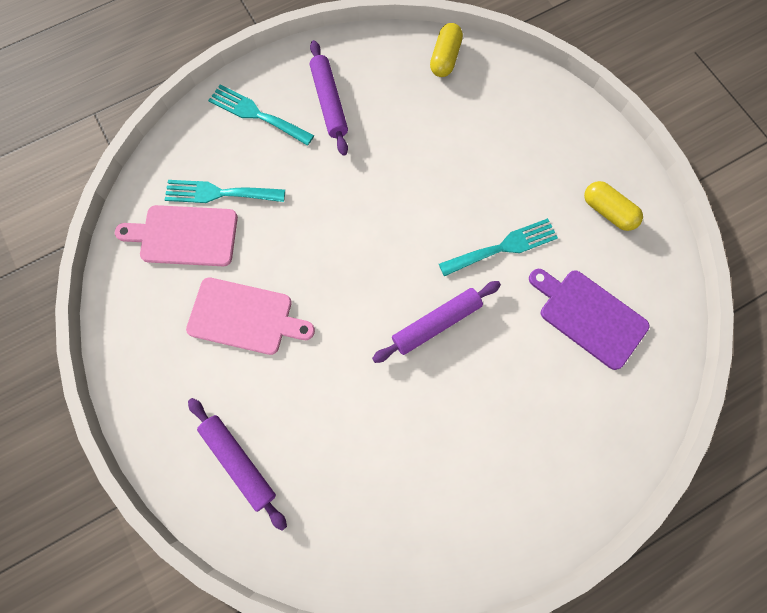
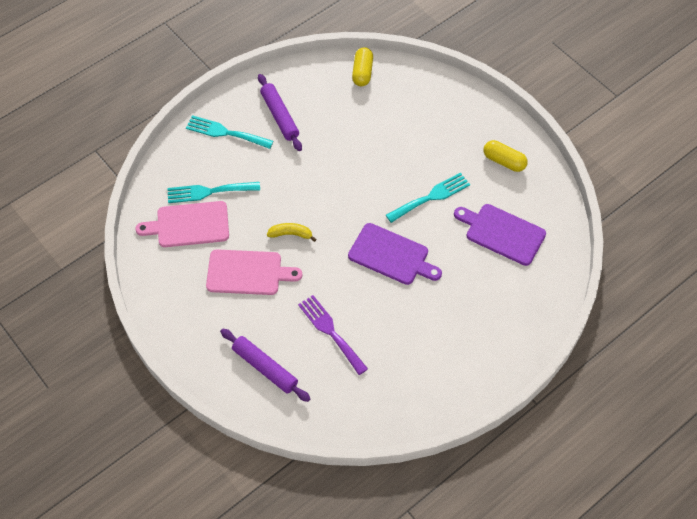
camera: 10 degrees left, 15 degrees down
purple rolling pin [372,281,501,363] -> purple cutting board [348,223,442,285]
none -> yellow banana [267,223,316,242]
none -> purple fork [298,295,368,375]

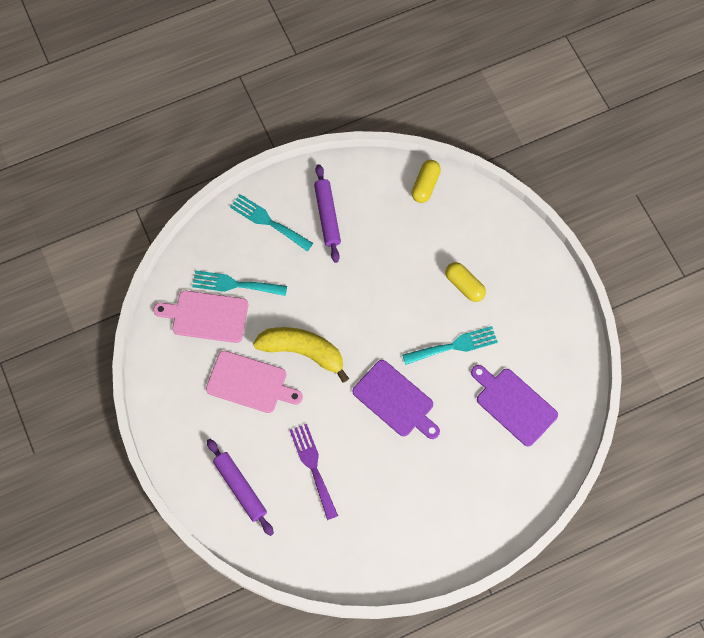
camera: 15 degrees right, 10 degrees up
yellow banana [267,223,316,242] -> yellow banana [253,327,349,383], size x2.01
yellow capsule [483,140,528,172] -> yellow capsule moved to [445,262,486,302]

